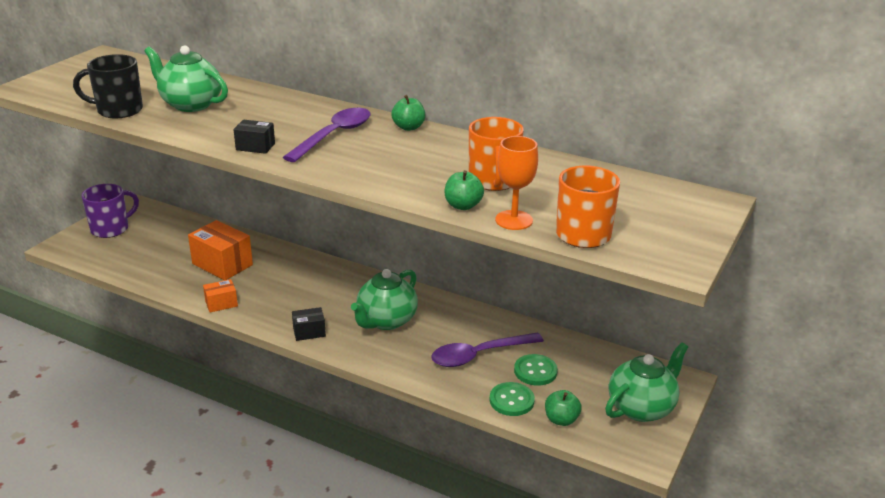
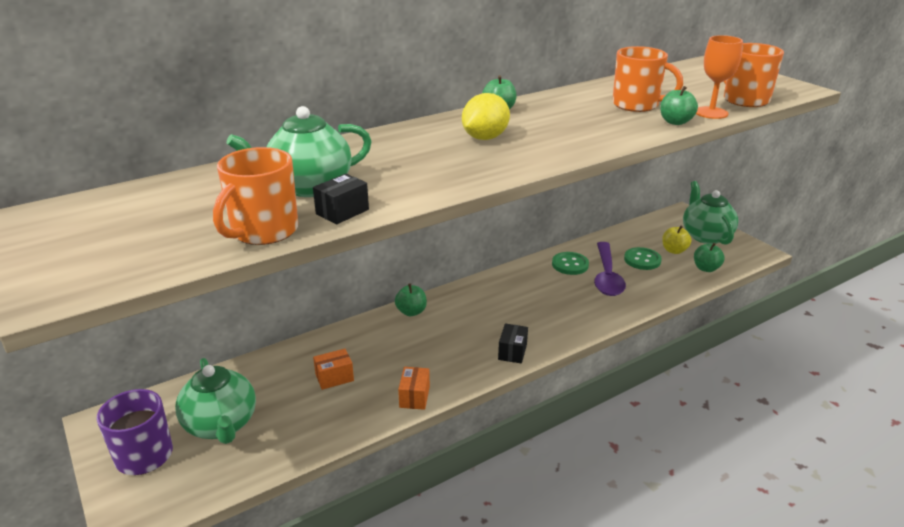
camera: 60 degrees left, 0 degrees up
black mug [73,54,143,119] -> orange mug [213,147,298,245]
orange box [188,220,253,280] -> orange box [313,349,354,390], size x0.54
black box [233,120,275,154] -> black box moved to [313,174,369,224]
purple spoon [283,108,370,162] -> yellow lemon [462,93,510,140]
green teapot [351,269,418,330] -> green teapot moved to [175,358,256,444]
green button [490,382,535,416] -> green button moved to [552,252,589,275]
none -> green apple [395,283,427,316]
none -> yellow apple [662,226,691,254]

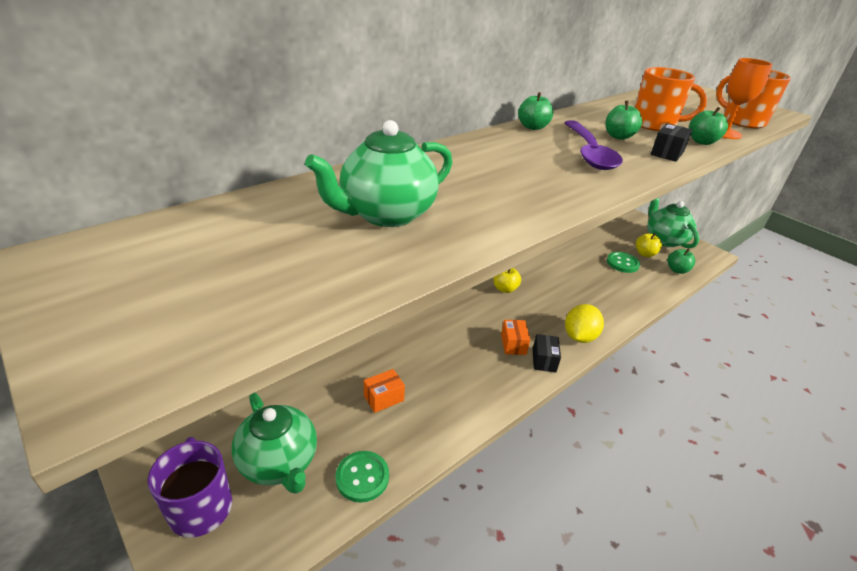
camera: 10 degrees left, 5 degrees up
orange mug [213,147,298,245] -> none
black box [313,174,369,224] -> black box moved to [651,123,692,162]
green apple [395,283,427,316] -> green apple moved to [605,100,642,140]
orange box [398,367,430,410] -> orange box moved to [501,320,530,355]
yellow lemon [462,93,510,140] -> yellow lemon moved to [565,304,604,343]
green button [552,252,589,275] -> green button moved to [336,451,389,503]
purple spoon [594,242,626,296] -> purple spoon moved to [564,120,623,170]
none -> yellow apple [494,268,521,293]

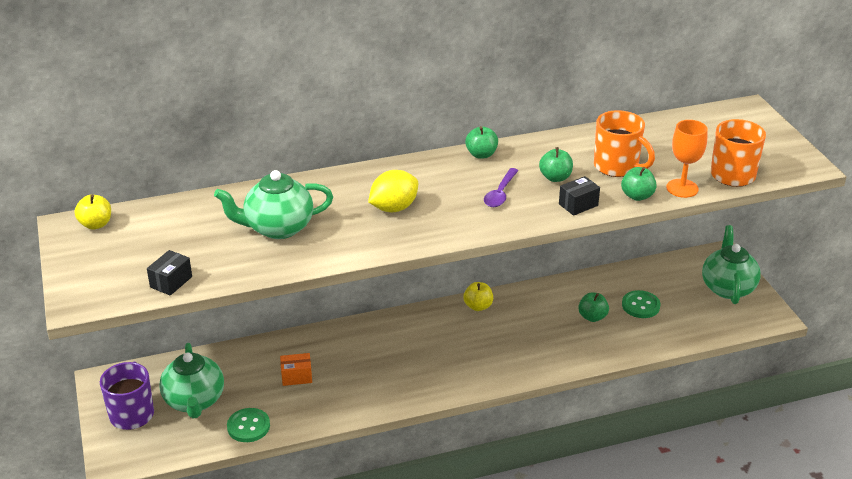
camera: 25 degrees right, 0 degrees up
orange box [501,320,530,355] -> none
black box [533,334,561,373] -> black box moved to [147,250,192,296]
purple spoon [564,120,623,170] -> purple spoon [484,168,519,207], size x0.62
yellow lemon [565,304,604,343] -> yellow lemon moved to [368,170,418,212]
yellow apple [636,233,662,257] -> yellow apple moved to [74,194,111,230]
green apple [667,249,695,274] -> green apple moved to [578,292,609,322]

